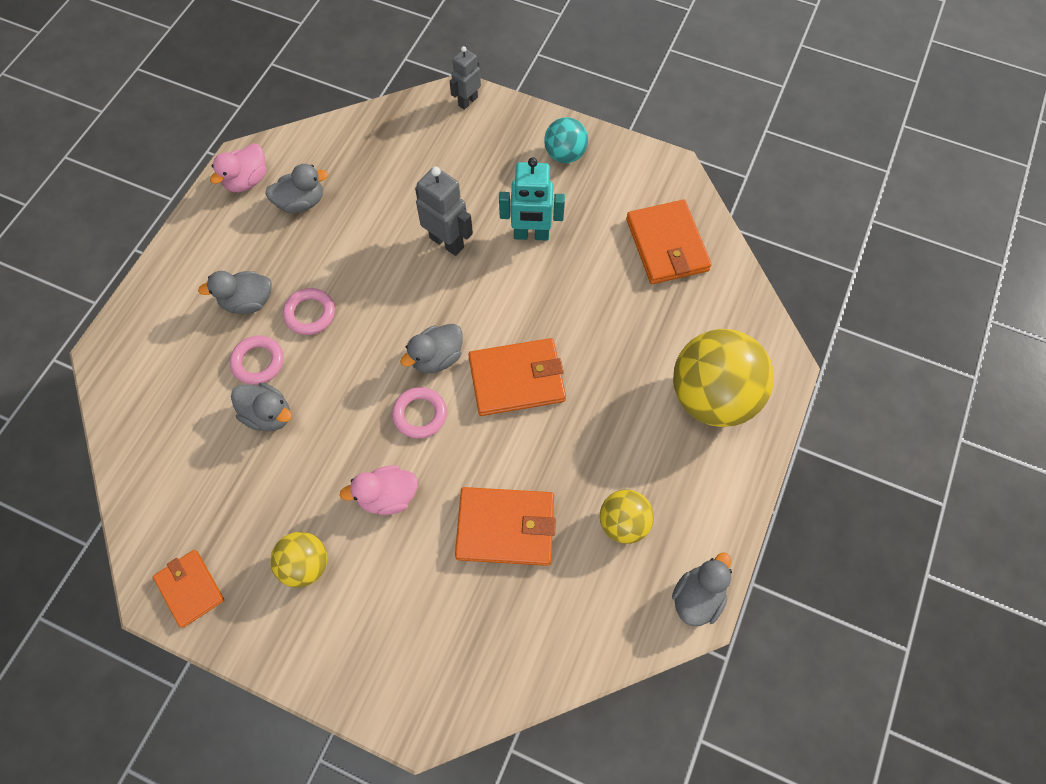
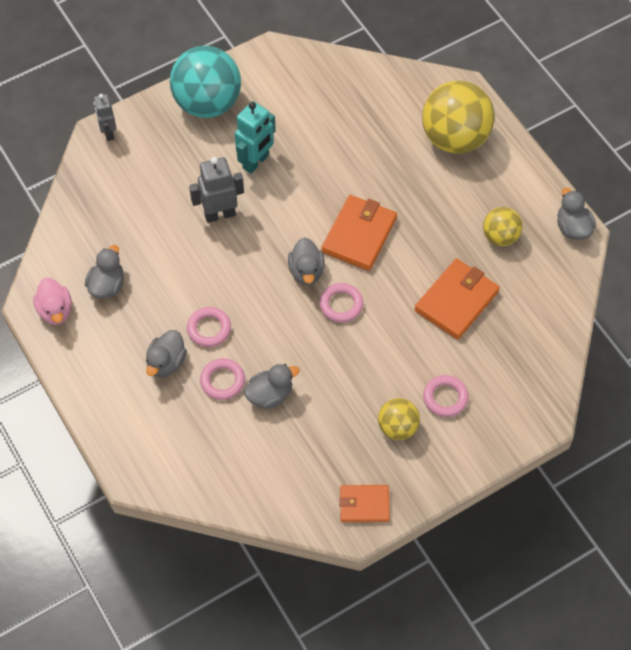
camera: 55 degrees left, 5 degrees down
pink duck [340,465,418,515] -> none
turquoise ball [544,117,588,163] -> turquoise ball [170,46,241,118], size x1.90
orange wallet [626,200,712,284] -> none
none -> pink ring [423,375,468,417]

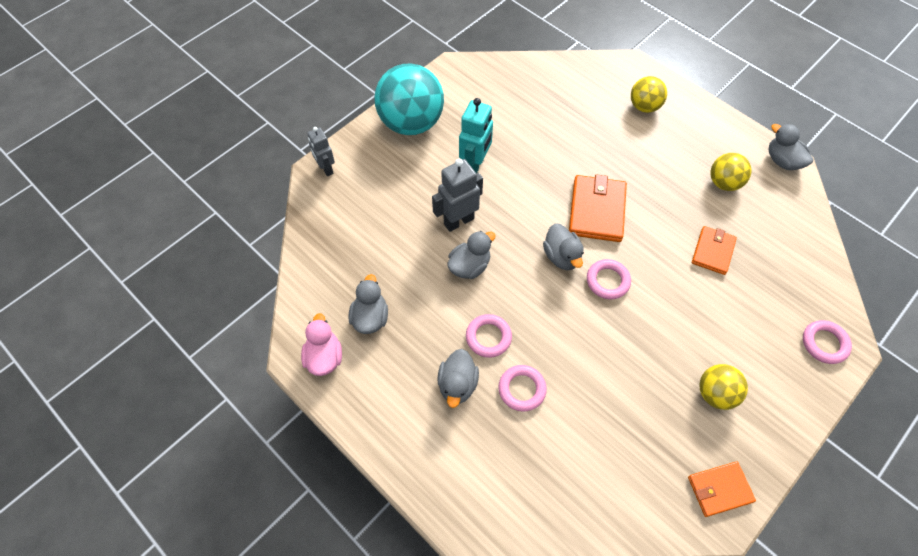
camera: 15 degrees left, 0 degrees up
pink duck [33,278,72,325] -> pink duck turned 150 degrees counterclockwise [301,313,342,376]
grey duck [244,364,300,409] -> grey duck moved to [448,231,496,279]
orange wallet [415,259,499,340] -> orange wallet [692,226,737,275], size x0.64
yellow ball [422,81,494,154] -> yellow ball [631,76,667,113], size x0.53
pink ring [423,375,468,417] -> pink ring moved to [803,320,852,364]

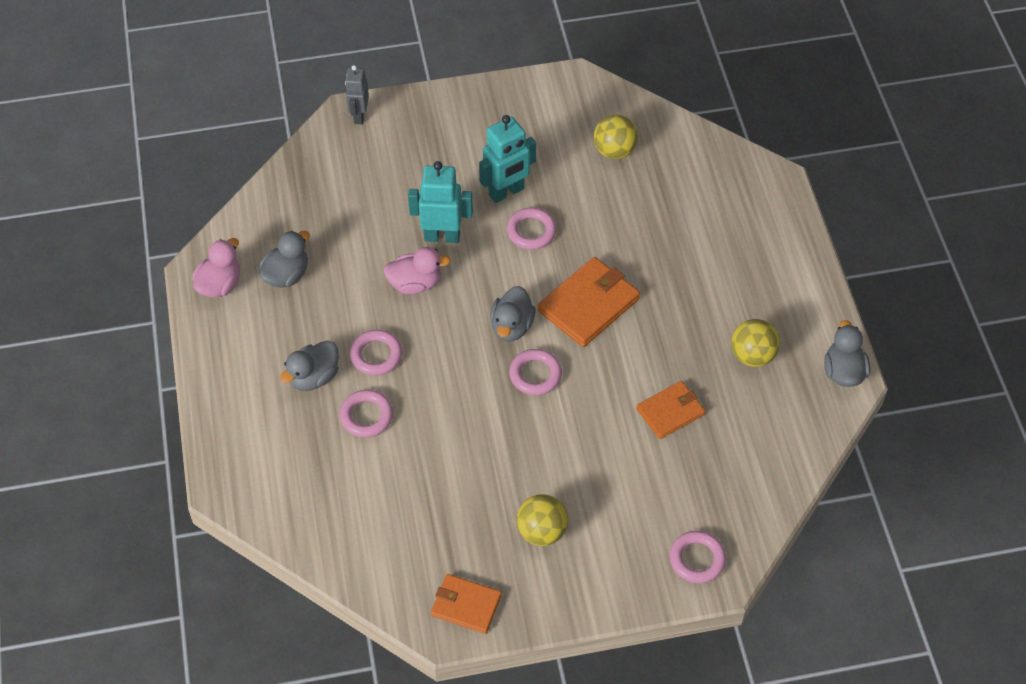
camera: 35 degrees right, 5 degrees down
turquoise ball [374,64,444,135] -> none
grey robot [432,159,483,232] -> turquoise robot [408,161,473,243]
grey duck [448,231,496,279] -> pink duck [383,247,451,294]
yellow ball [631,76,667,113] -> yellow ball moved to [594,115,638,159]
none -> pink ring [507,207,557,250]

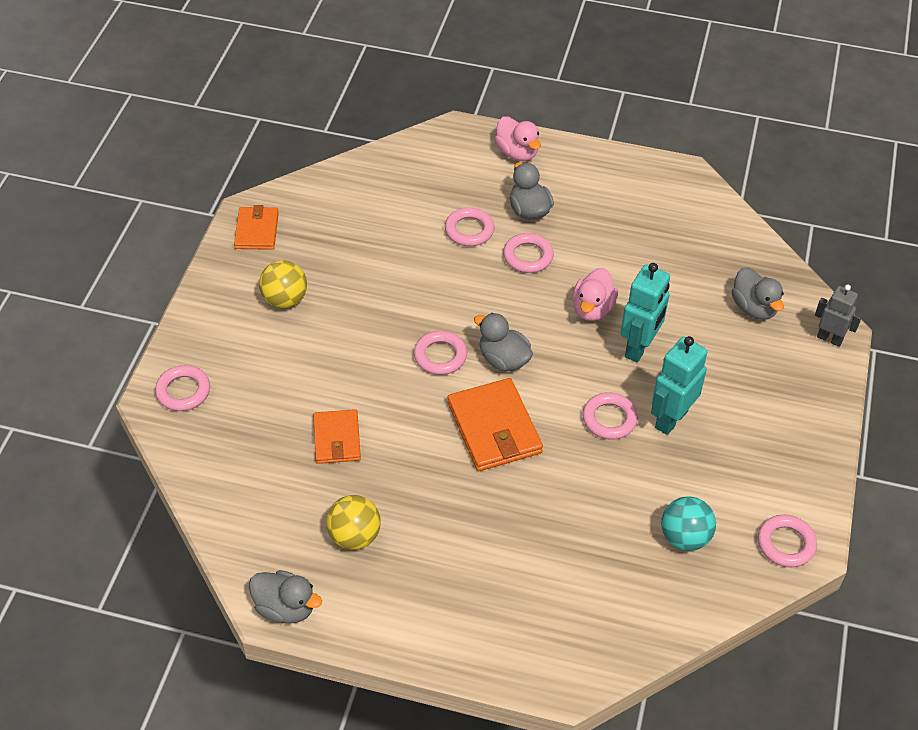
camera: 115 degrees right, 5 degrees down
pink duck [192,238,240,298] -> pink duck moved to [494,116,541,161]
grey duck [259,231,310,288] -> grey duck moved to [732,267,784,320]
orange wallet [431,574,502,634] -> orange wallet turned 45 degrees counterclockwise [234,205,279,250]
turquoise robot [479,115,536,203] -> turquoise robot turned 45 degrees clockwise [651,336,707,435]
yellow ball [594,115,638,159] -> turquoise ball [661,496,716,551]
none -> pink ring [758,514,817,567]

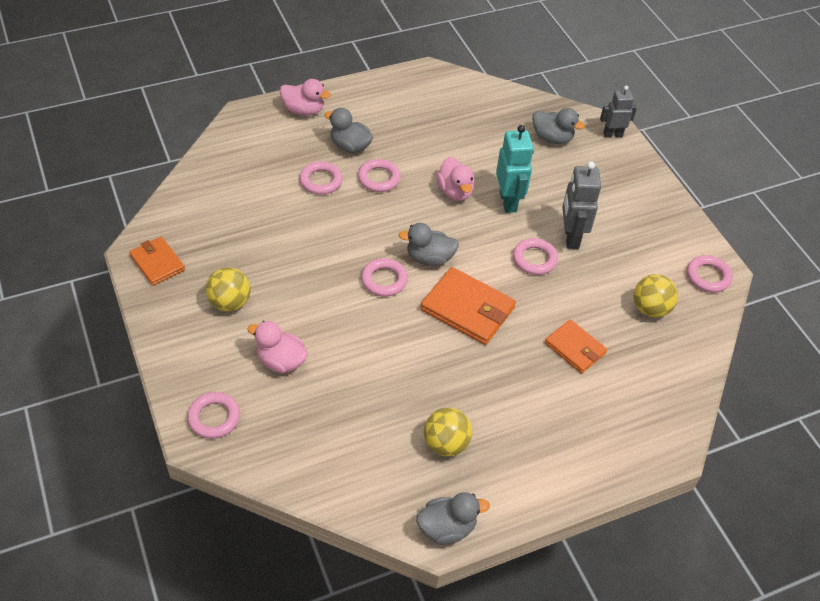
camera: 40 degrees left, 0 degrees up
orange wallet [313,409,361,464] -> orange wallet moved to [545,319,607,373]
turquoise robot [651,336,707,435] -> grey robot [562,161,601,249]
turquoise ball [661,496,716,551] -> yellow ball [634,274,678,317]
none -> pink duck [247,321,308,373]

